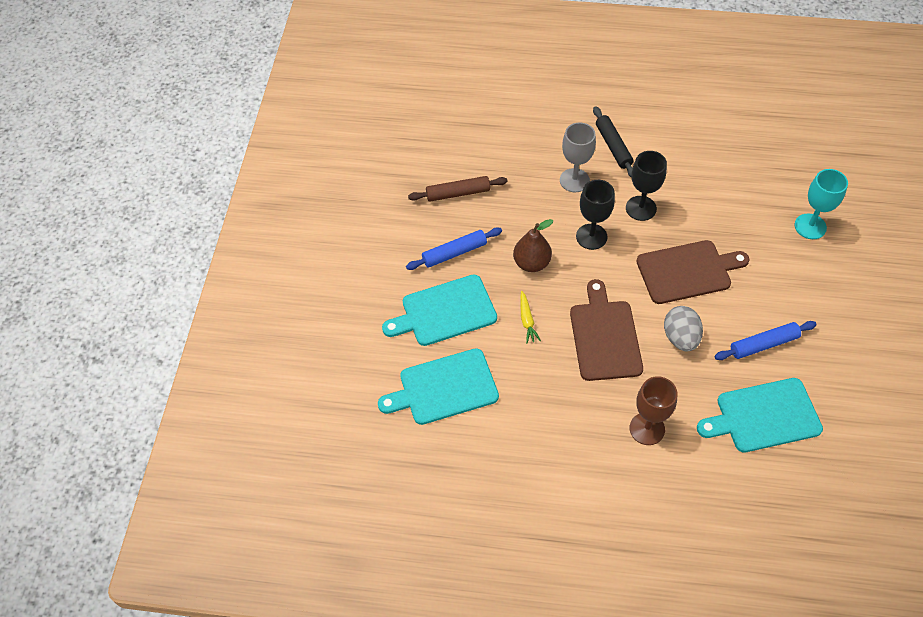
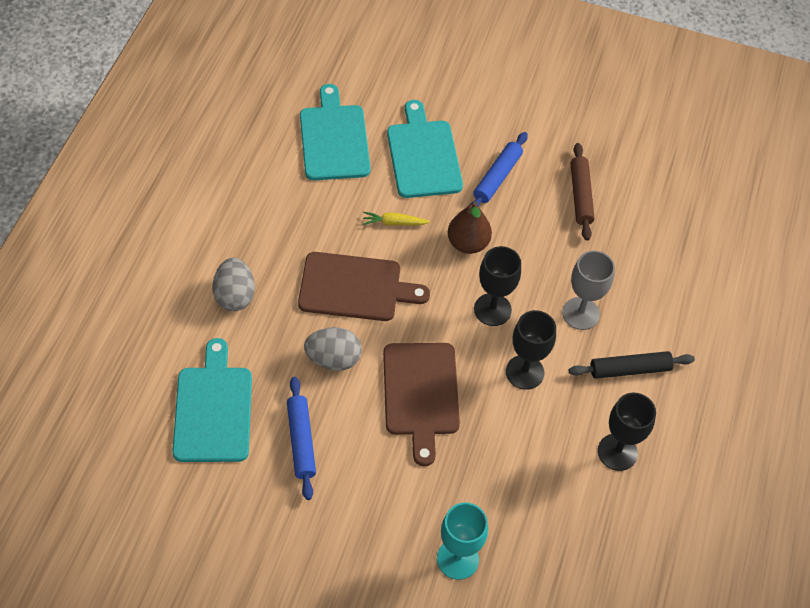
camera: 95 degrees right, 0 degrees up
blue rolling pin [406,228,502,270] -> blue rolling pin turned 45 degrees clockwise [471,132,528,206]
brown goblet [630,376,677,445] -> grey egg [213,258,255,311]
none -> black goblet [598,393,656,471]

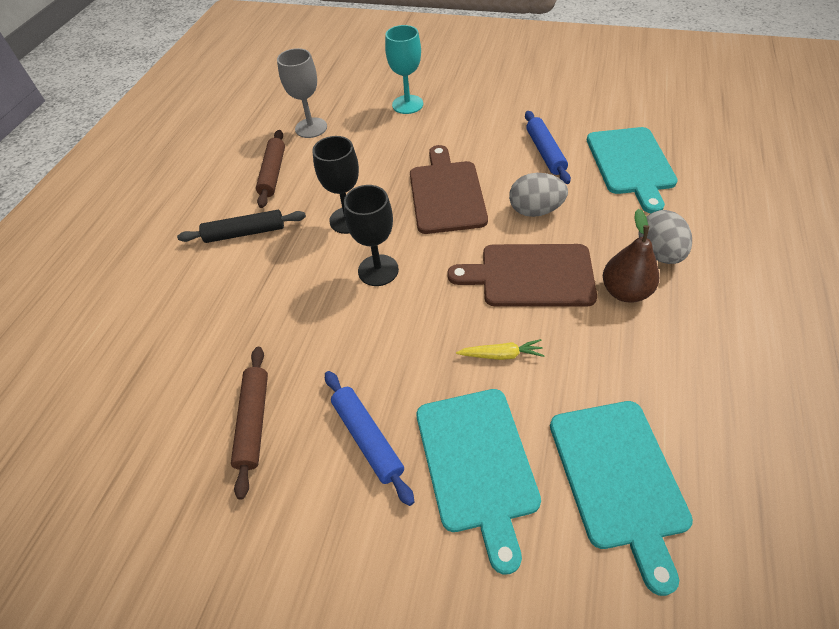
camera: 175 degrees left, 5 degrees down
brown pear [448,201,492,254] -> brown pear moved to [603,209,659,303]
blue rolling pin [471,132,528,206] -> blue rolling pin turned 60 degrees counterclockwise [325,371,414,506]
grey goblet [562,250,615,330] -> grey goblet moved to [277,48,327,138]
black goblet [598,393,656,471] -> brown rolling pin [256,130,285,208]

